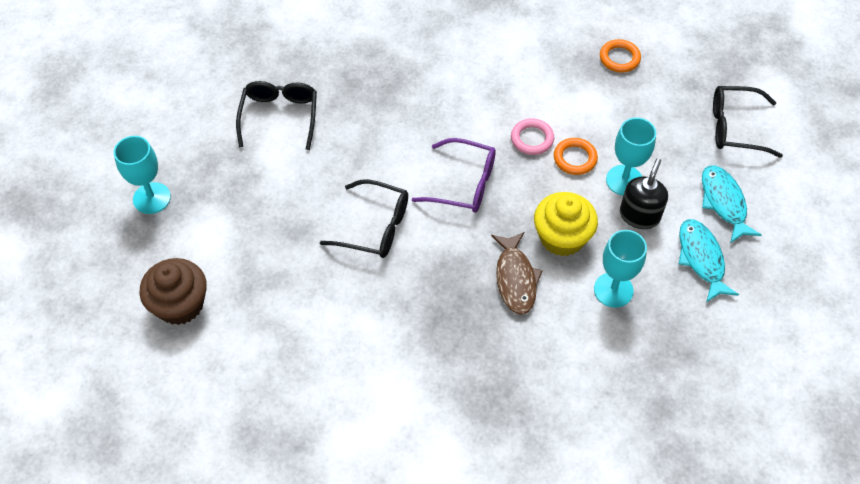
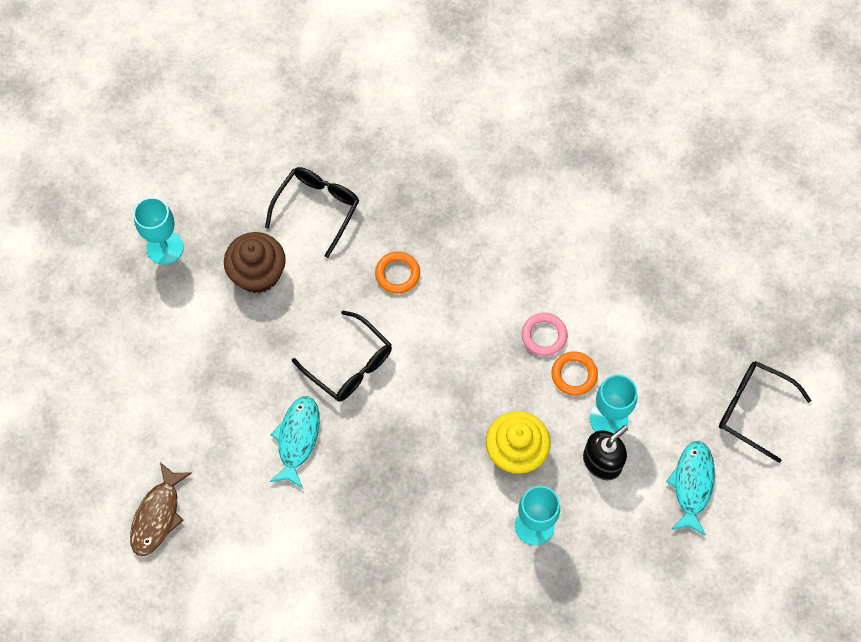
camera: 25 degrees right, 10 degrees up
brown cupcake [140,258,207,325] -> brown cupcake moved to [224,232,286,293]
purple glasses [412,138,496,213] -> none
brown fish [491,232,542,315] -> brown fish moved to [130,462,192,556]
orange ring [600,39,641,73] -> orange ring moved to [375,251,420,293]
turquoise fish [679,219,739,303] -> turquoise fish moved to [269,396,320,488]

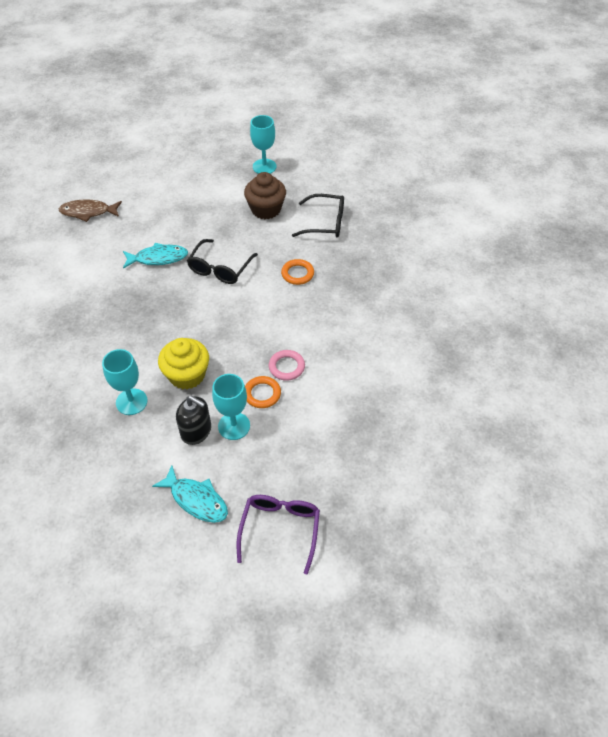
camera: 70 degrees right, 15 degrees down
turquoise fish [666,441,715,536] -> turquoise fish turned 45 degrees clockwise [152,465,228,523]
black glasses [719,361,812,463] -> purple glasses [237,495,320,575]

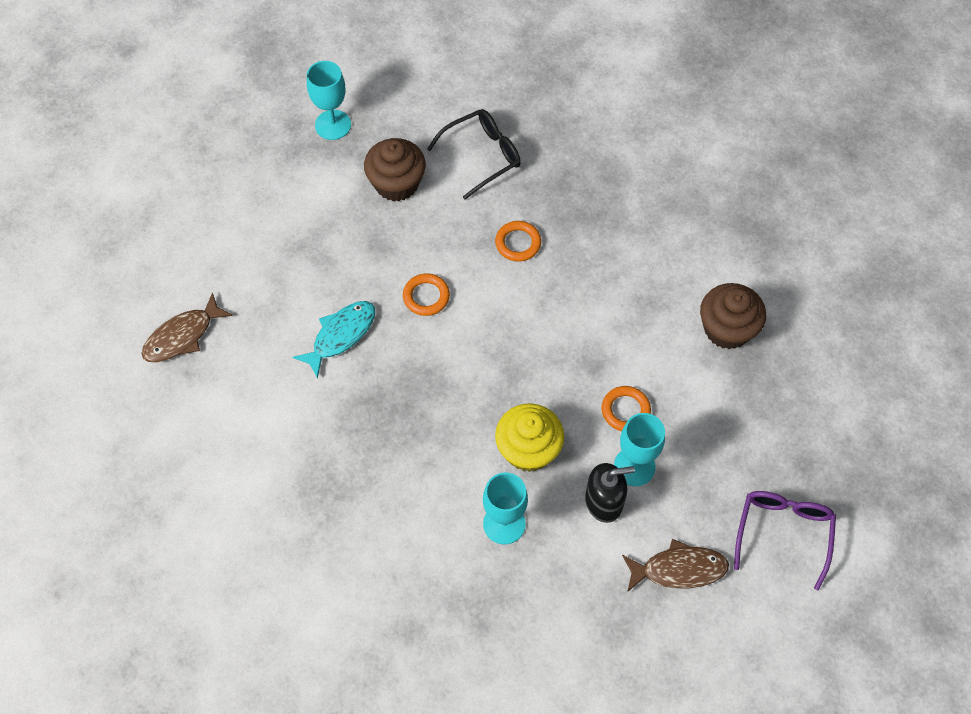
camera: 40 degrees left, 10 degrees up
turquoise fish [152,465,228,523] -> brown fish [622,539,729,592]
black glasses [187,239,258,284] -> orange ring [403,273,450,316]
purple glasses [237,495,320,575] -> purple glasses turned 45 degrees clockwise [734,491,836,590]
pink ring [269,350,305,381] -> none
none -> brown cupcake [700,283,766,349]

